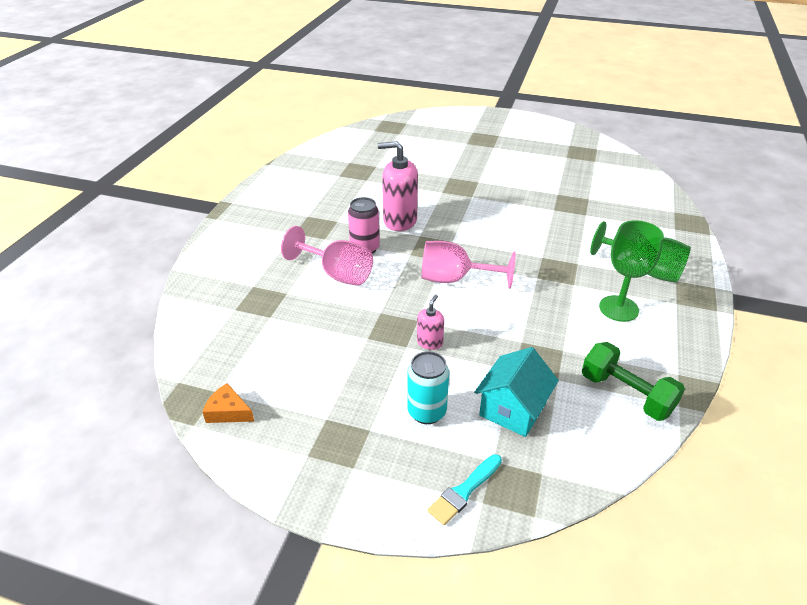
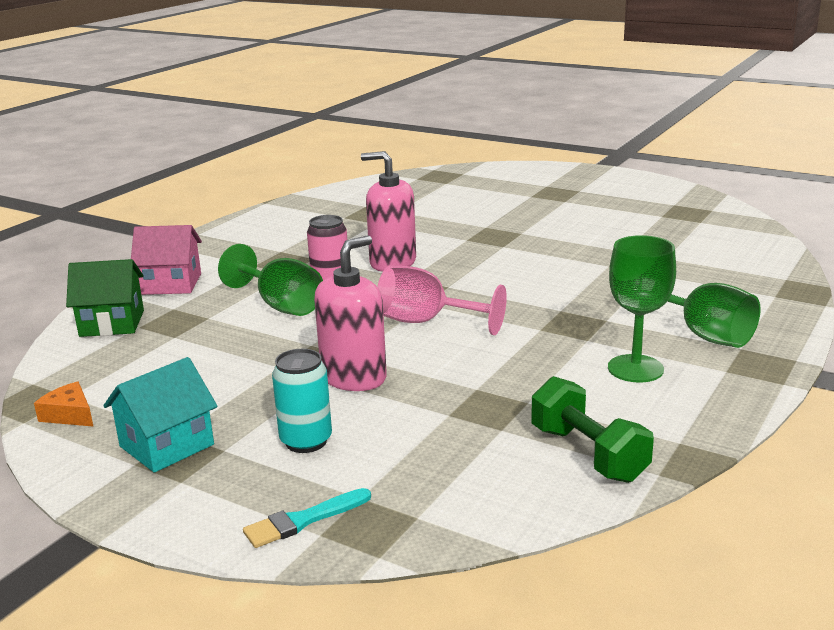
camera: 15 degrees right, 15 degrees down
pink goblet [281,226,373,286] -> green goblet [218,244,323,316]
pink soap dispenser [417,295,444,350] -> pink soap dispenser [314,235,387,391], size x1.98
turquoise house [474,347,559,437] -> turquoise house moved to [103,357,217,473]
none -> green house [66,259,144,337]
none -> pink house [131,225,202,295]

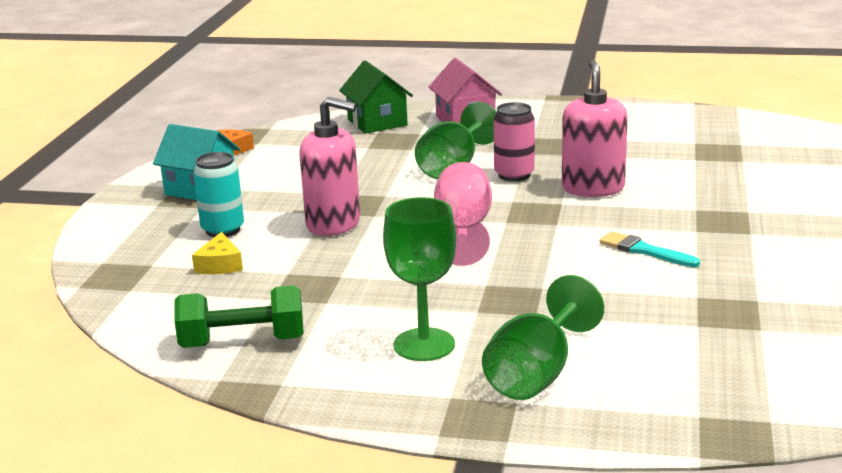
camera: 70 degrees right, 0 degrees up
turquoise brush [243,488,371,548] -> turquoise brush moved to [600,231,700,267]
green dumbbell [531,376,654,483] -> green dumbbell turned 45 degrees clockwise [175,285,304,348]
none -> yellow cheese [192,232,243,274]

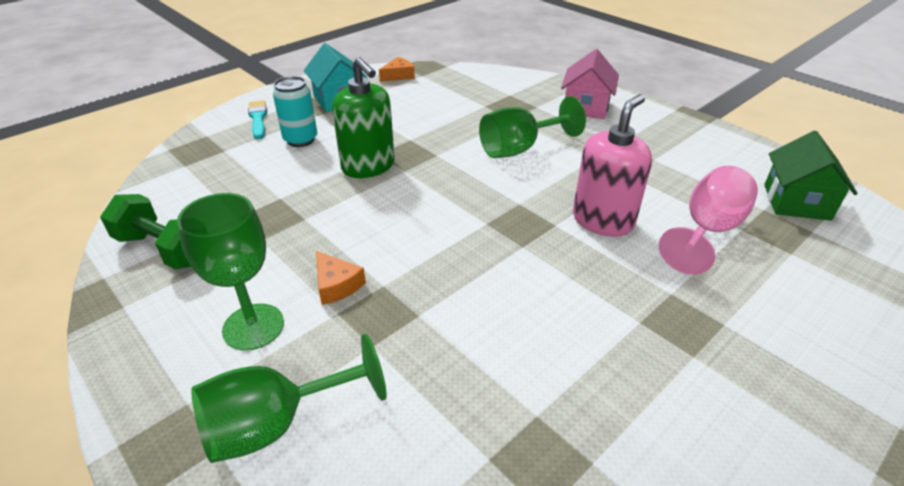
camera: 35 degrees right, 15 degrees up
yellow cheese [192,232,243,274] -> none
pink soap dispenser [299,97,360,236] -> green soap dispenser [332,57,395,178]
green house [339,61,413,134] -> green house moved to [764,131,857,221]
pink goblet [434,162,492,266] -> pink goblet moved to [659,166,758,275]
pink can [493,102,535,182] -> none
turquoise brush [600,231,700,267] -> turquoise brush moved to [248,100,267,139]
none -> orange cheese [316,251,366,305]

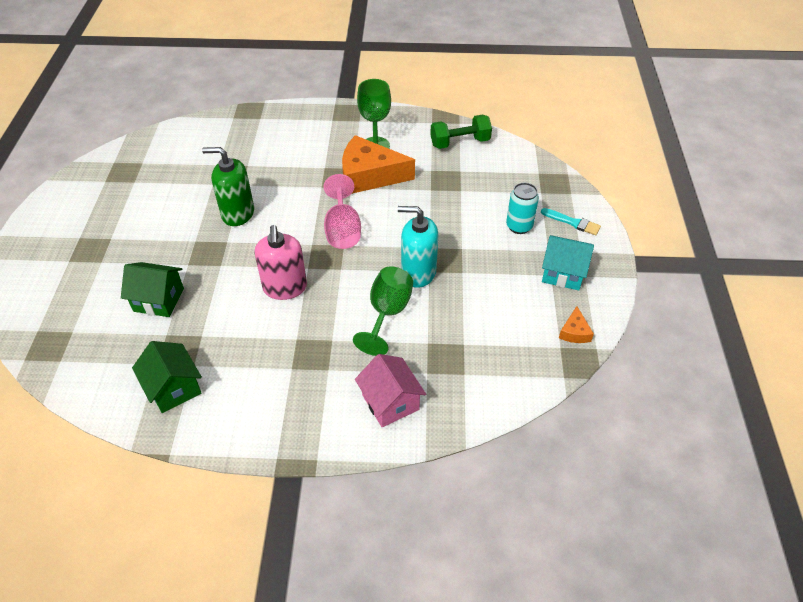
camera: 135 degrees right, 10 degrees up
green goblet [191,334,387,463] -> none
orange cheese [316,251,366,305] -> orange cheese [342,135,415,194], size x2.31
green soap dispenser [332,57,395,178] -> green soap dispenser moved to [202,147,254,226]
pink goblet [659,166,758,275] -> pink goblet moved to [324,174,361,249]
none -> green house [121,262,184,317]
none -> turquoise soap dispenser [398,206,438,288]

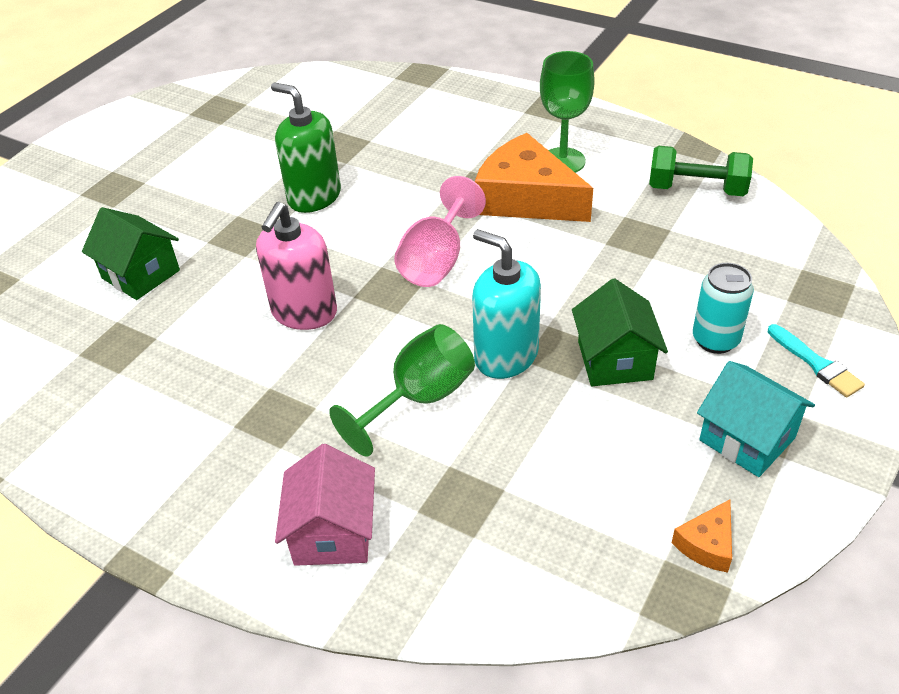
camera: 30 degrees right, 5 degrees down
green house [132,341,202,413] -> green house moved to [572,278,668,386]

